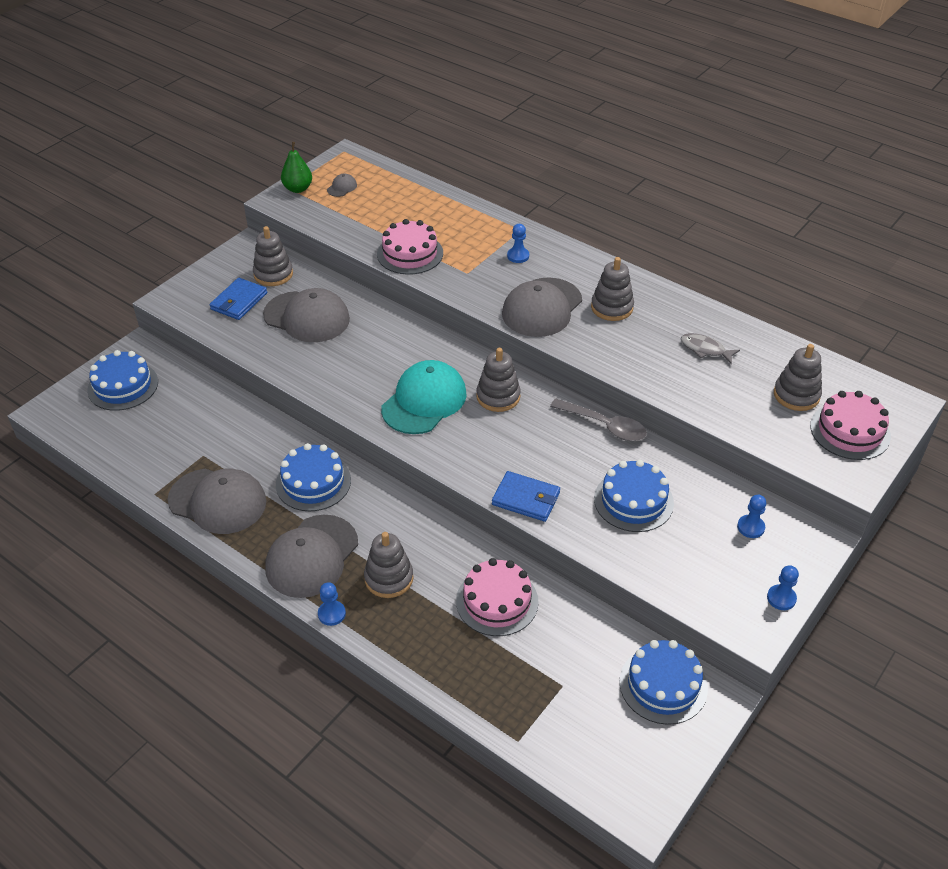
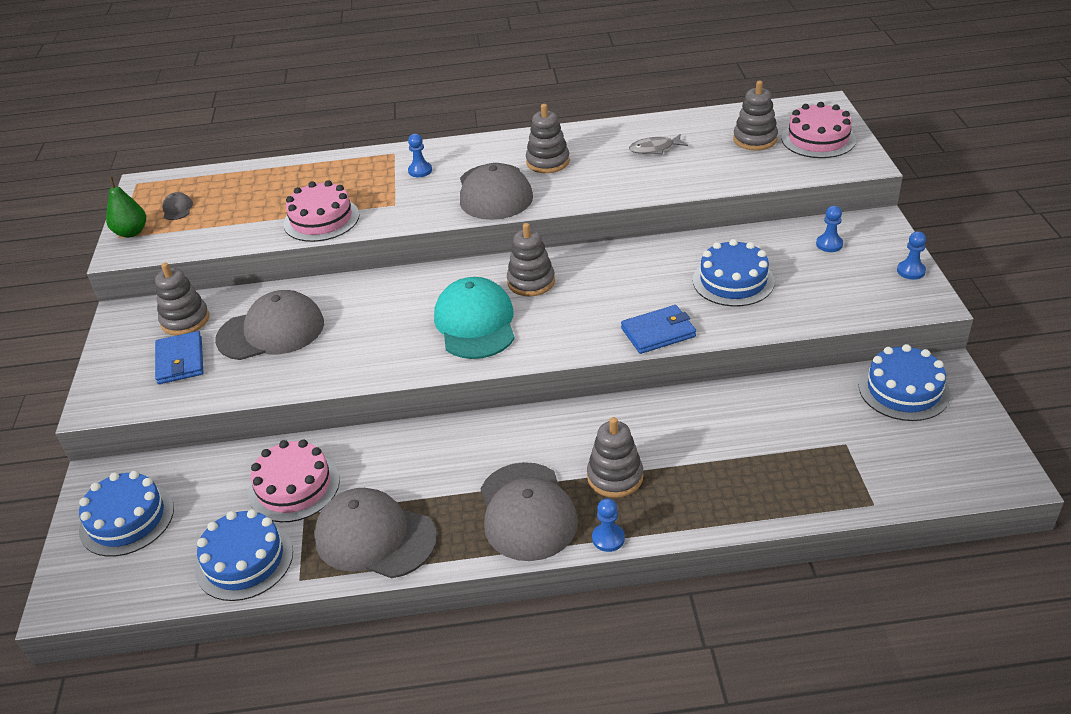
camera: 40 degrees left, 5 degrees down
grey cap [168,468,266,534] -> grey cap turned 135 degrees counterclockwise [314,488,437,578]
blue cake [276,443,351,511] -> blue cake moved to [195,509,293,601]
pink cake [456,558,538,636] -> pink cake moved to [248,440,340,522]
grey spoon [550,398,647,441] -> none

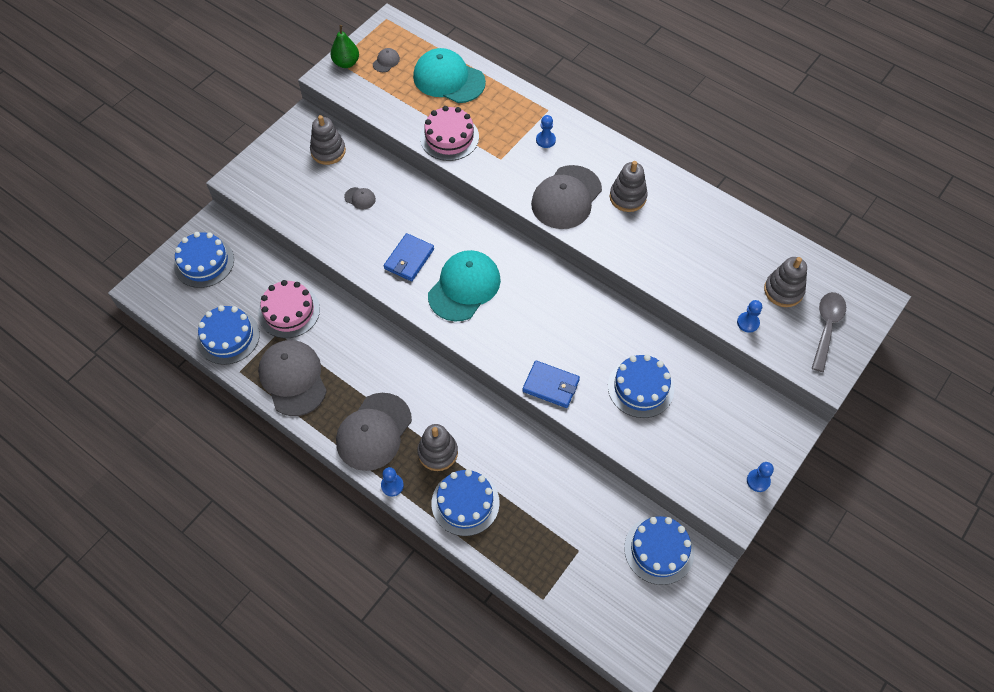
camera: 40 degrees right, 20 degrees up
blue wallet [155,331,203,384] -> blue wallet moved to [384,233,434,281]
grey cap [215,290,324,360] -> grey cap [344,187,376,209], size x0.41
grey stacking toy [507,223,555,296] -> none
grey fish [629,134,688,154] -> none
pink cake [781,102,856,158] -> grey spoon [812,292,846,372]
blue pawn [816,206,843,252] -> blue pawn moved to [737,300,762,333]
none -> turquoise cap [413,48,486,103]
none -> blue cake [432,469,500,536]

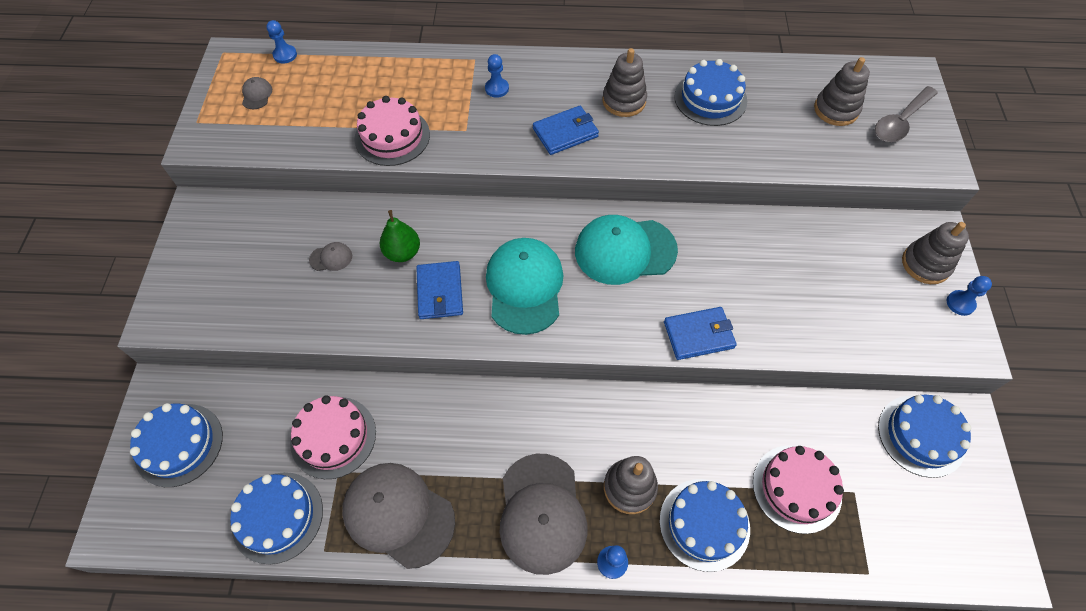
camera: 35 degrees left, 0 degrees up
grey stacking toy [310,115,346,165] -> grey stacking toy moved to [902,222,969,284]
green pear [330,25,359,68] -> green pear moved to [380,210,420,262]
turquoise cap [413,48,486,103] -> turquoise cap moved to [575,215,678,285]
grey cap [531,165,602,229] -> blue wallet [533,106,599,155]
blue cake [608,354,674,418] -> blue cake moved to [674,59,747,126]
blue pawn [737,300,762,333] -> blue pawn moved to [266,20,297,64]
grey spoon [812,292,846,372] -> grey spoon turned 120 degrees counterclockwise [875,86,938,142]
none -> pink cake [753,445,844,534]

